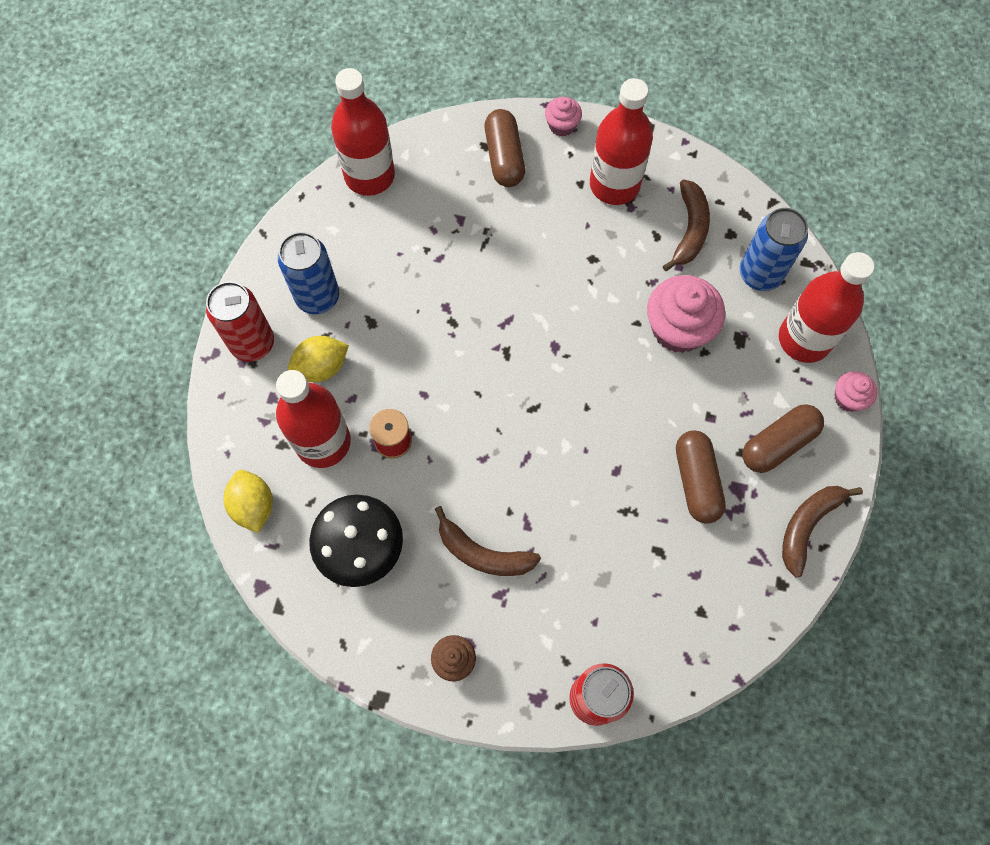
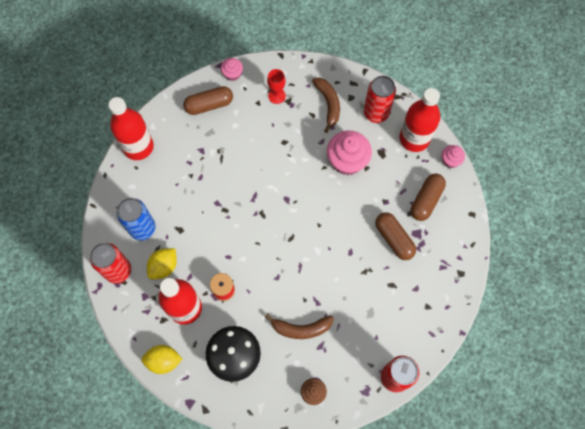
camera: 25 degrees left, 0 degrees up
yellow lemon [224,470,273,533] -> yellow lemon turned 45 degrees counterclockwise [141,345,183,374]
brown capsule [485,109,525,187] -> brown capsule turned 75 degrees counterclockwise [183,86,233,115]
red bottle [590,78,653,205] -> red goblet [267,69,286,104]
blue can [740,208,808,291] -> red can [364,76,396,123]
brown banana [782,486,863,577] -> none

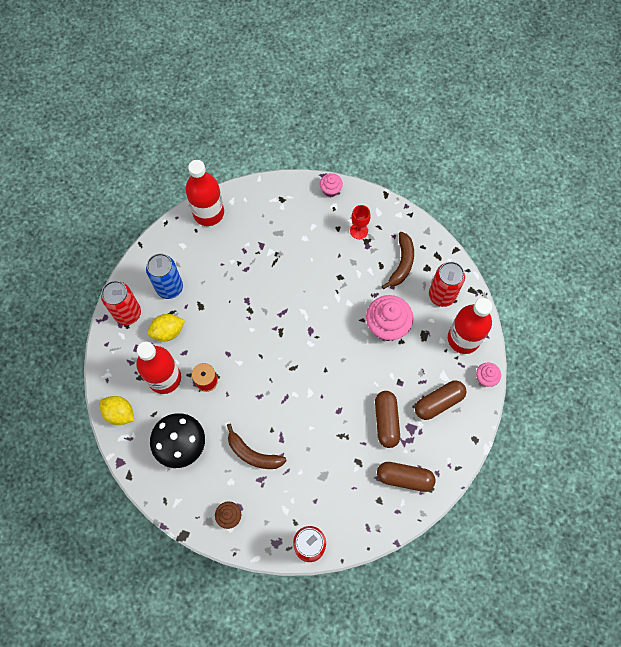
camera: 30 degrees right, 0 degrees up
brown capsule [183,86,233,115] -> brown capsule moved to [377,462,436,492]

